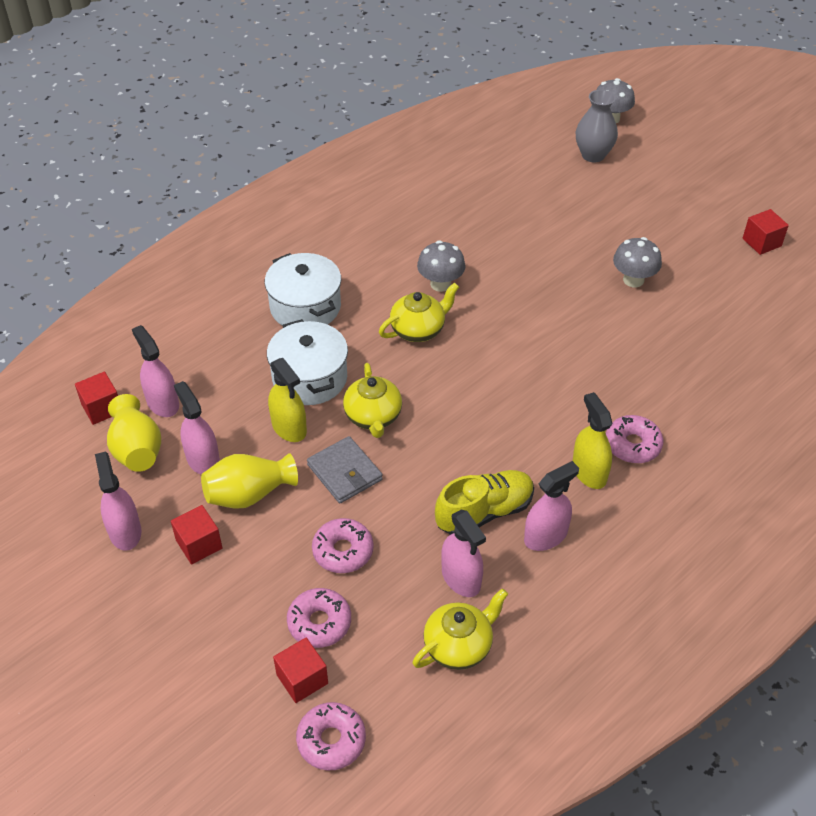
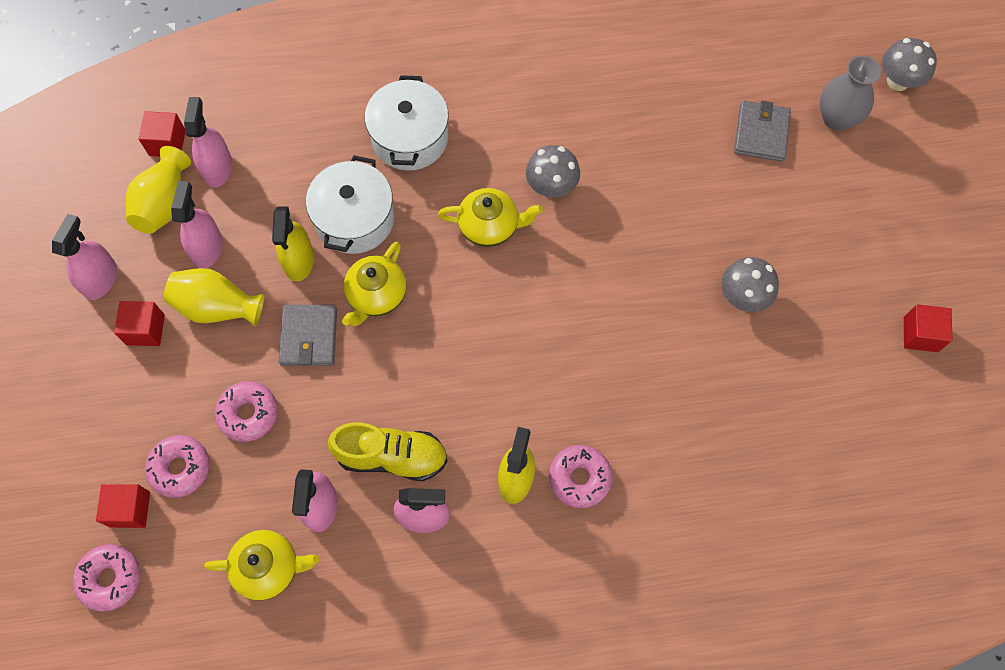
camera: 35 degrees right, 20 degrees up
none -> grey wallet [734,101,791,162]

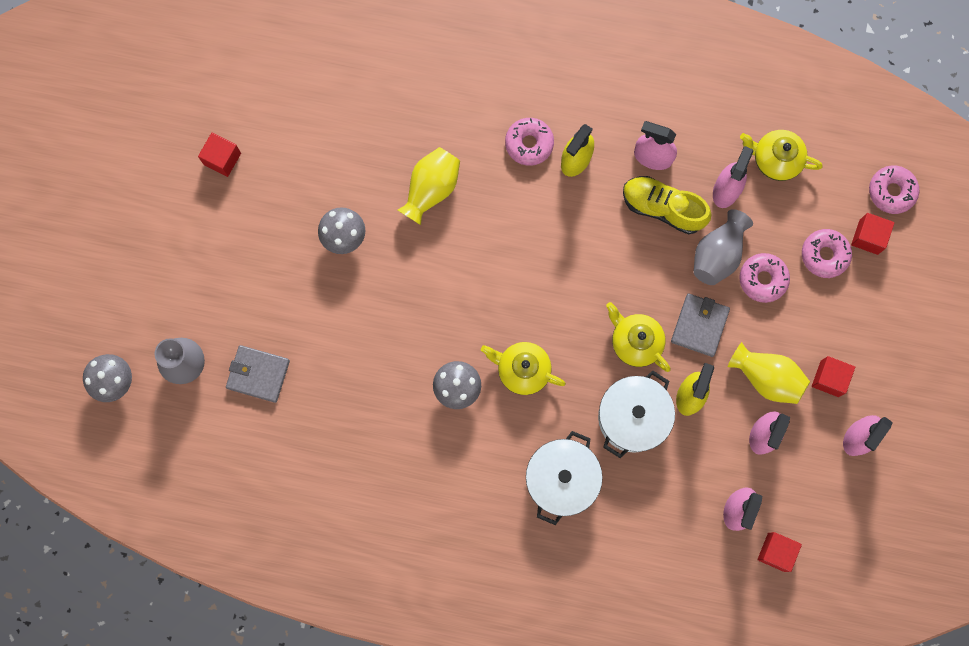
camera: 160 degrees left, 10 degrees up
yellow vase [126,146,191,234] -> yellow vase moved to [398,147,460,225]
yellow teapot [342,242,407,326] -> yellow teapot turned 90 degrees counterclockwise [606,302,671,372]
grey wallet [734,101,791,162] -> grey wallet turned 75 degrees clockwise [226,345,290,403]
none -> grey vase [693,209,753,285]

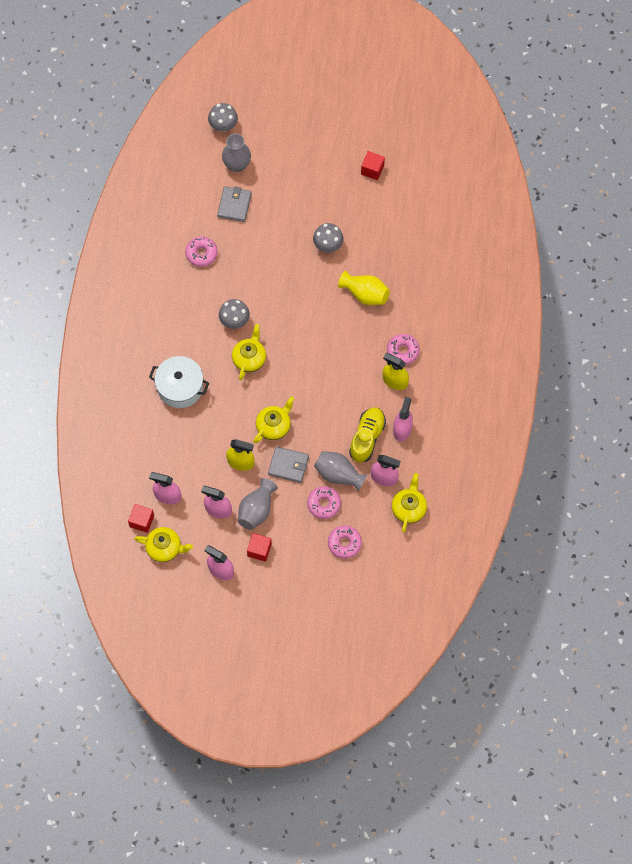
camera: 85 degrees right, 10 degrees down
white pot [598,371,675,458] -> none
yellow vase [728,342,810,404] -> grey vase [238,478,278,530]
red cube [851,213,895,255] -> none
pink donut [869,165,919,214] -> pink donut moved to [185,237,218,267]
none -> yellow teapot [134,527,193,562]

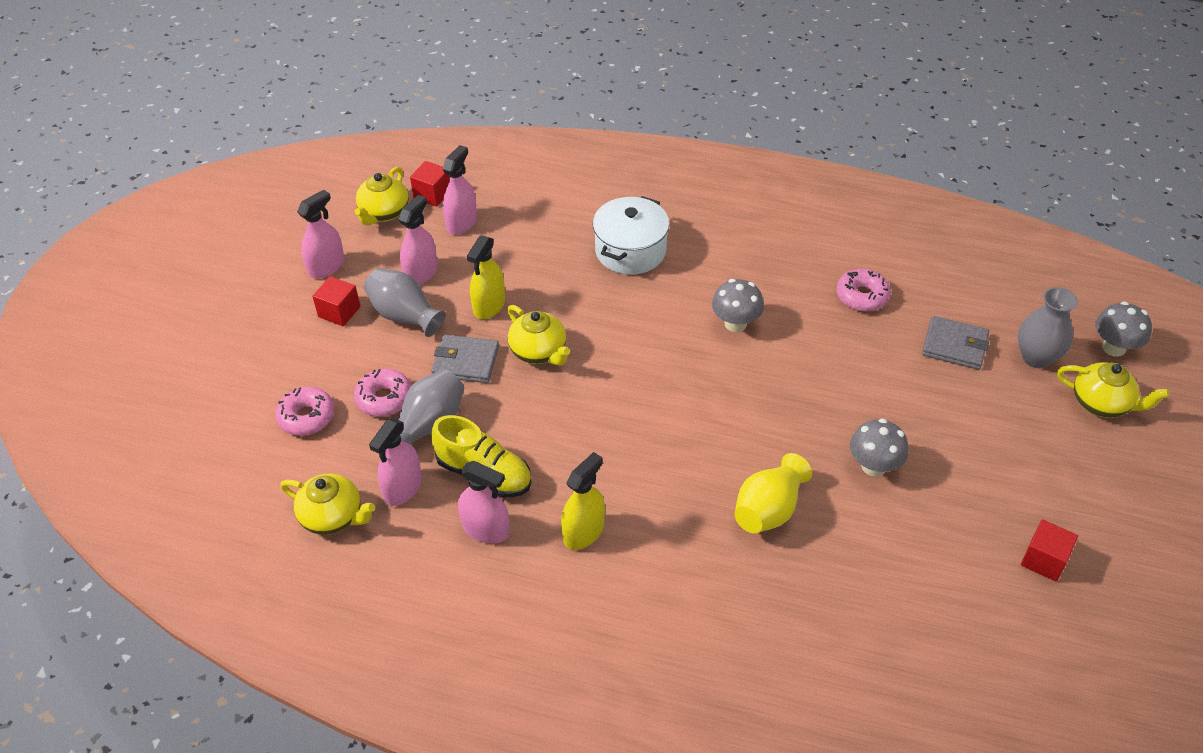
camera: 100 degrees right, 20 degrees down
yellow teapot [232,324,266,380] -> yellow teapot moved to [1057,362,1170,418]
grey wallet [268,446,309,483] -> grey wallet turned 75 degrees clockwise [431,335,499,383]
pink donut [387,334,420,365] -> none

